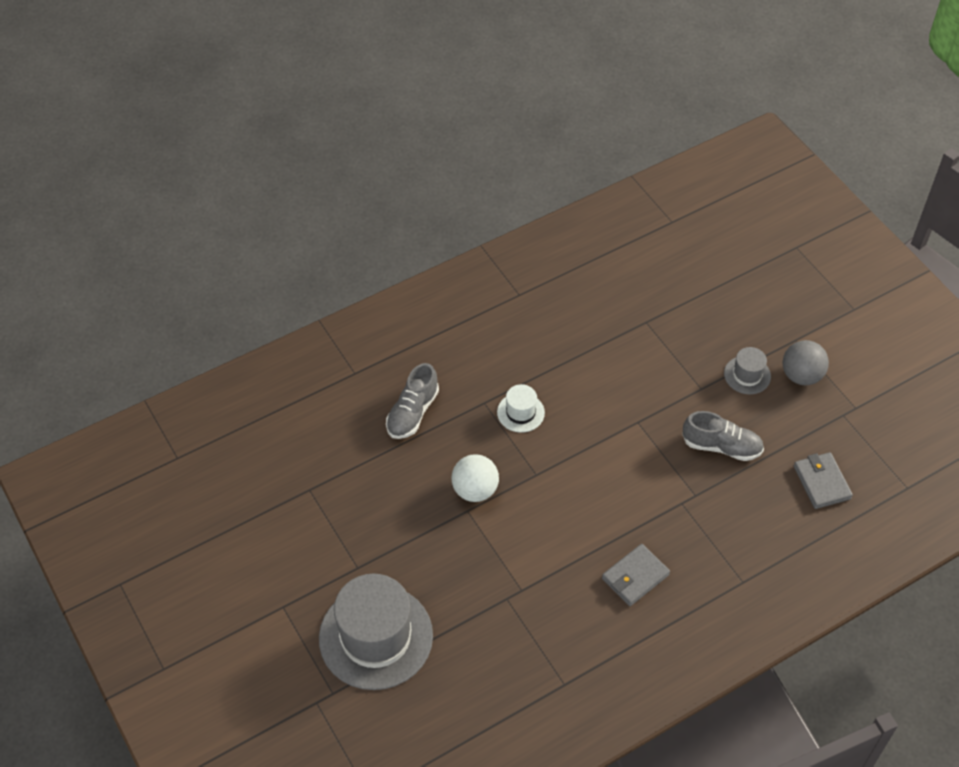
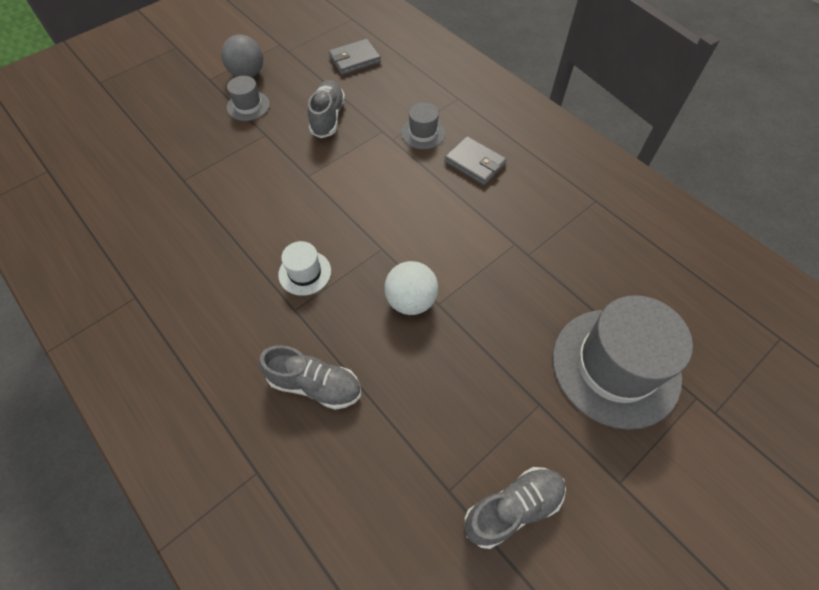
camera: 100 degrees left, 5 degrees up
none -> grey hat [401,103,445,149]
none -> grey shoe [464,467,566,549]

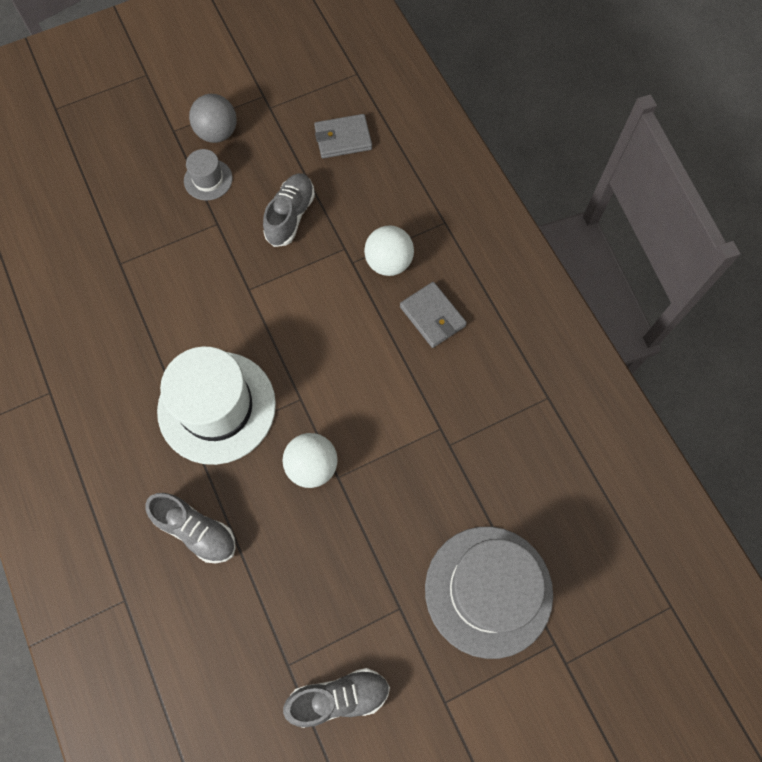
camera: 15 degrees right, 10 degrees up
white hat [278,241,331,296] -> white hat [157,347,276,465], size x2.17
grey hat [401,103,445,149] -> white ball [364,225,414,276]

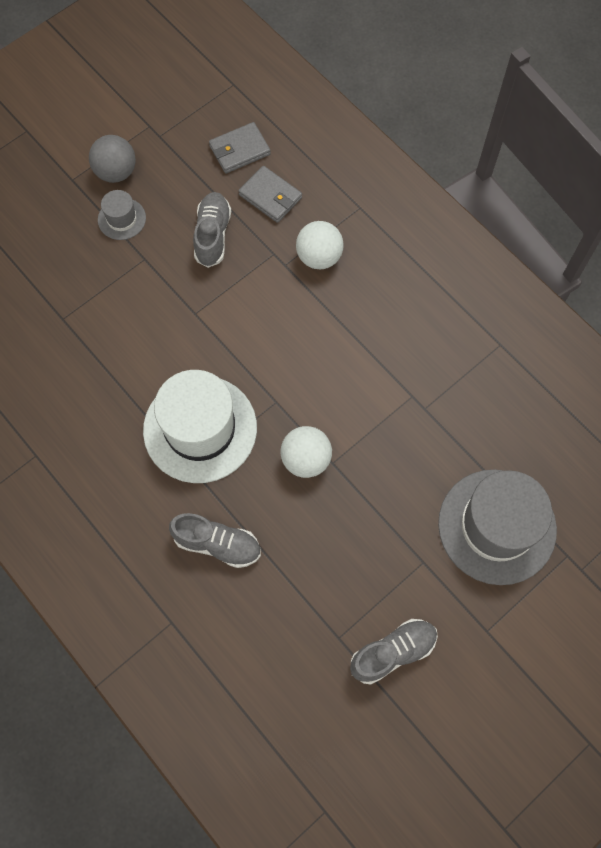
camera: 15 degrees left, 0 degrees up
grey wallet [400,282,467,348] -> grey wallet moved to [238,166,302,223]

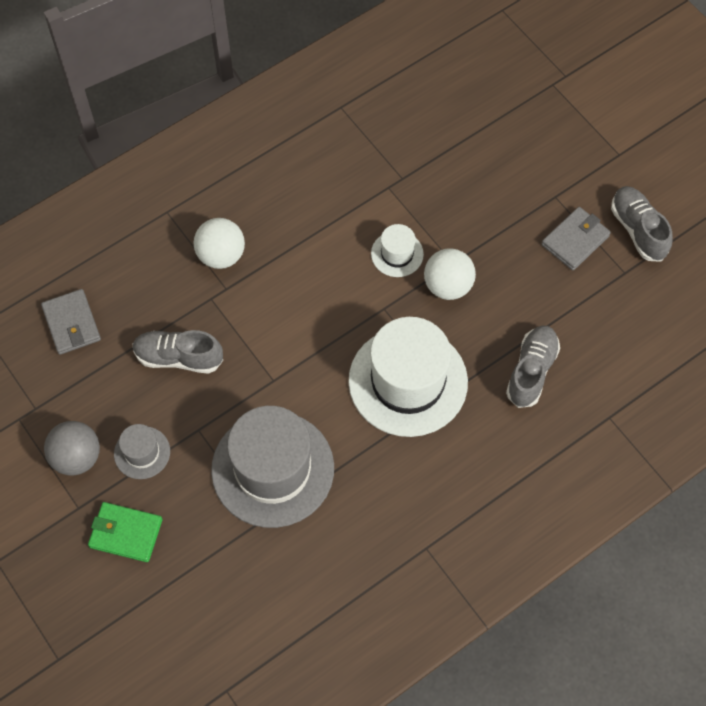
camera: 85 degrees left, 5 degrees down
grey wallet [238,166,302,223] -> grey wallet moved to [542,207,611,270]
grey hat [438,469,557,585] -> grey hat moved to [211,406,334,528]
none -> green wallet [88,502,162,562]
none -> white hat [371,224,424,277]

